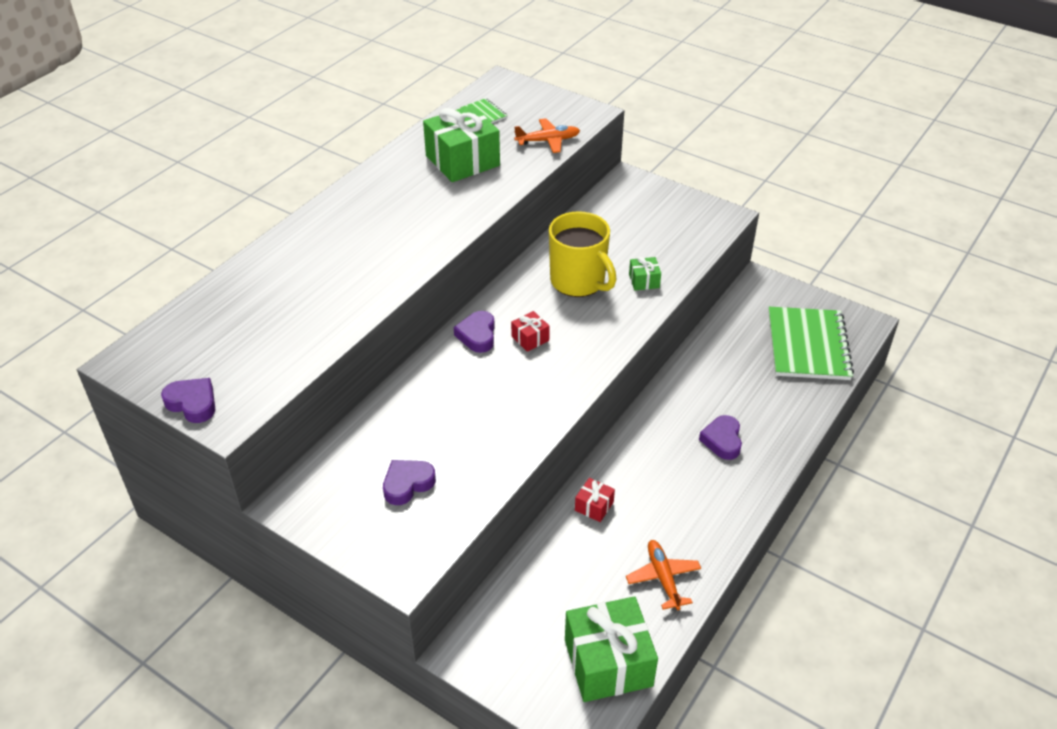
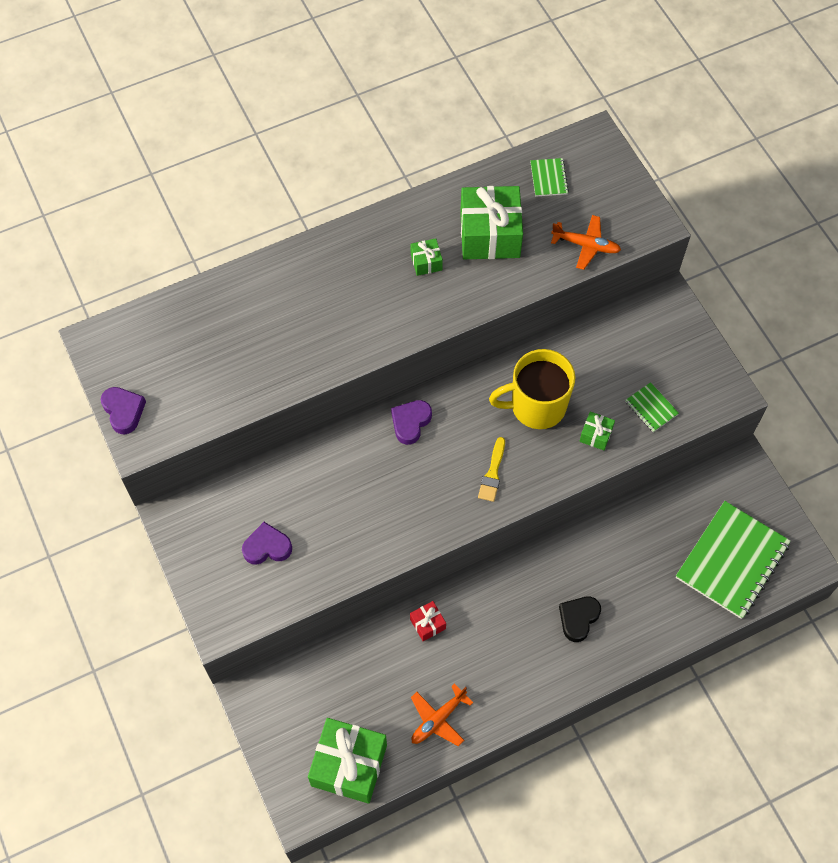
camera: 30 degrees right, 20 degrees up
red gift [511,311,550,352] -> none
yellow mug [549,211,616,297] -> yellow mug turned 90 degrees clockwise [489,349,575,429]
orange plane [626,540,701,610] -> orange plane turned 150 degrees counterclockwise [411,683,474,746]
purple heart [699,415,742,460] -> black heart [559,597,601,642]
none -> green gift [411,238,443,276]
none -> yellow brush [478,437,505,502]
none -> green notebook [625,382,679,432]

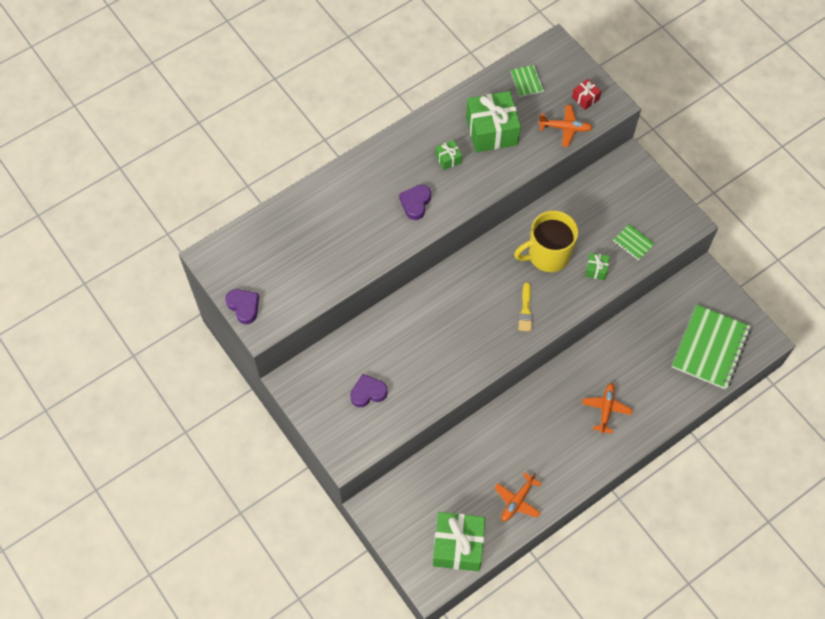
camera: 10 degrees left, 0 degrees up
purple heart [391,400,432,445] -> purple heart moved to [399,185,431,220]
red gift [410,601,446,641] -> red gift moved to [572,79,601,110]
black heart [559,597,601,642] -> orange plane [582,383,632,434]

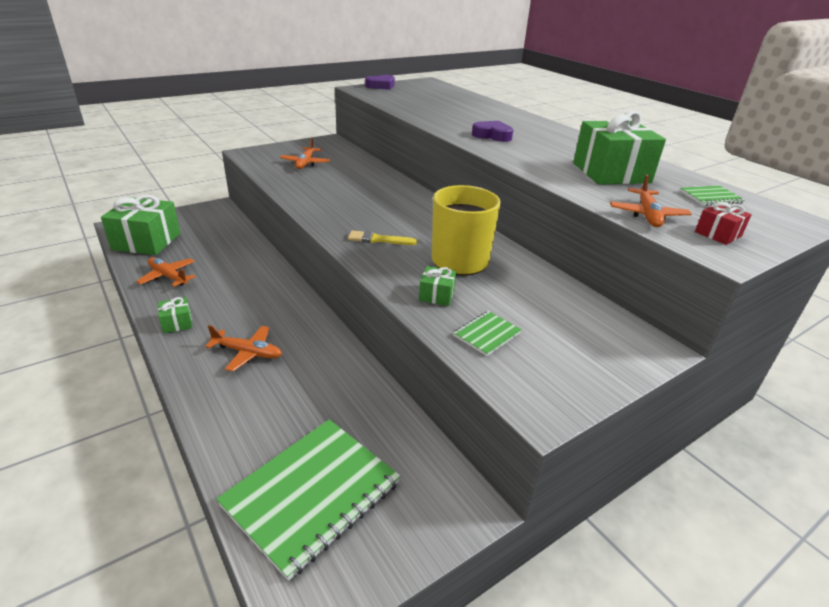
camera: 90 degrees right, 30 degrees down
purple heart [350,374,388,407] -> orange plane [280,138,330,169]
green gift [435,140,462,170] -> green gift moved to [158,297,192,333]
green notebook [672,305,751,390] -> green notebook turned 75 degrees counterclockwise [216,419,401,581]

